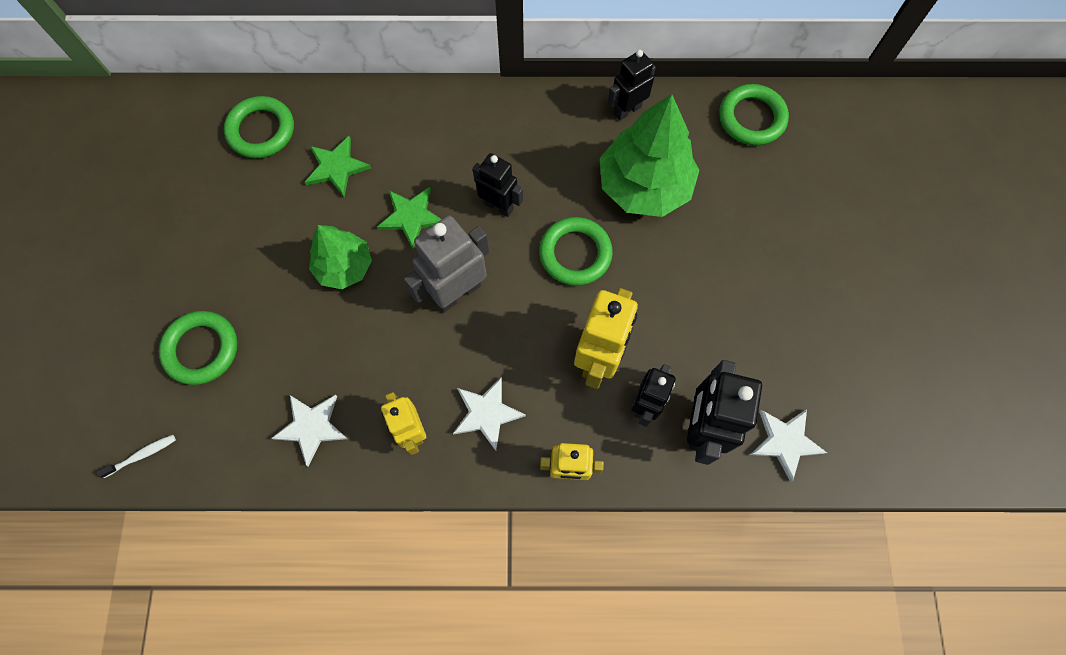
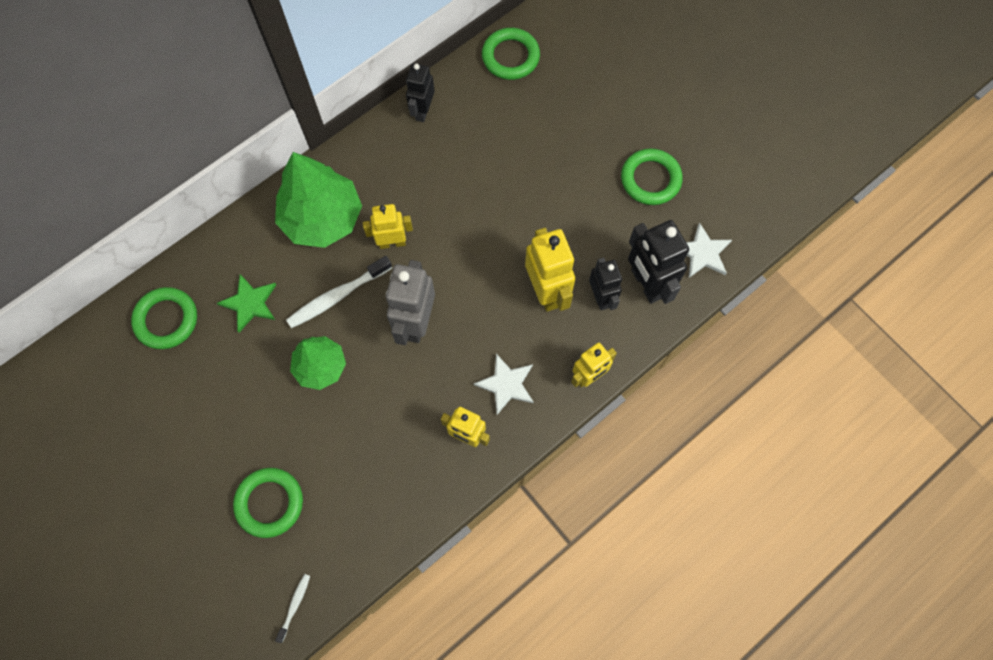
camera: 40 degrees left, 0 degrees up
white star [271,395,348,467] -> none
green star [377,187,442,249] -> white toothbrush [286,256,392,328]
black robot [473,153,523,217] -> yellow robot [363,204,413,249]
green ring [539,217,613,286] -> green ring moved to [621,148,683,205]
green tree [600,94,699,217] -> green tree moved to [275,152,362,248]

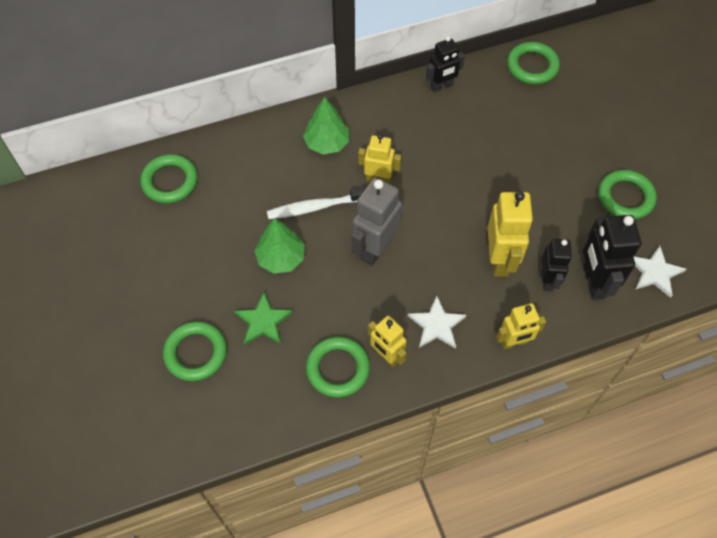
camera: 20 degrees right, 10 degrees down
green star [217,274,276,332] -> green star moved to [234,292,293,345]
green tree [275,152,362,248] -> green tree [303,97,349,154], size x0.61
white toothbrush [275,574,310,643] -> none
black robot [406,63,435,122] -> black robot turned 150 degrees counterclockwise [426,36,465,92]
none -> green ring [306,337,370,398]

